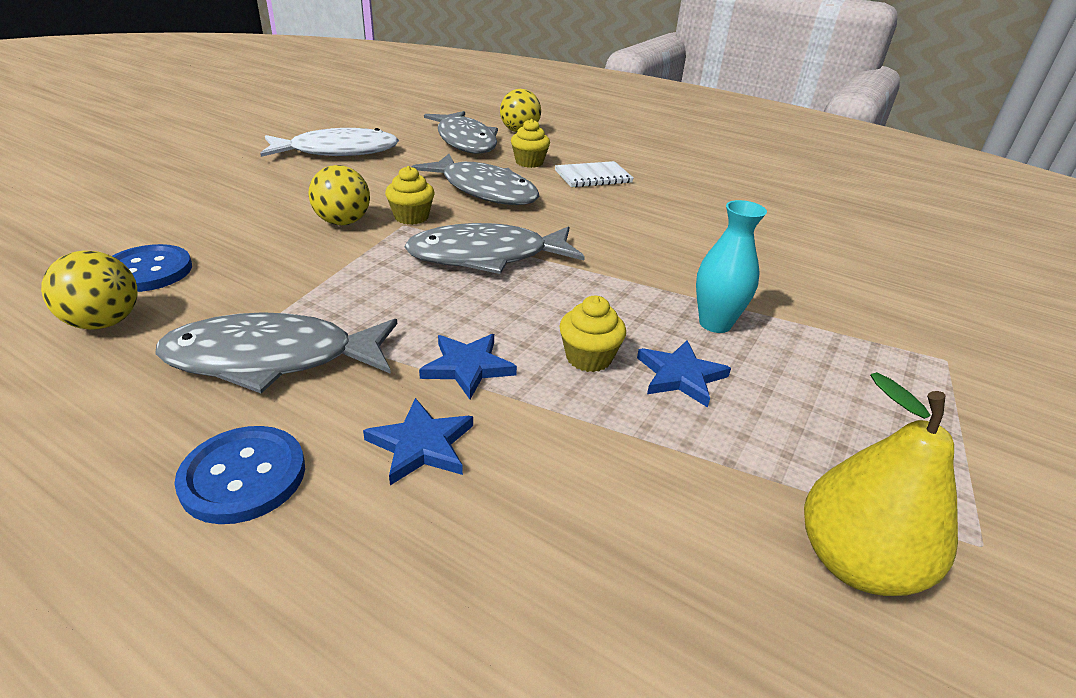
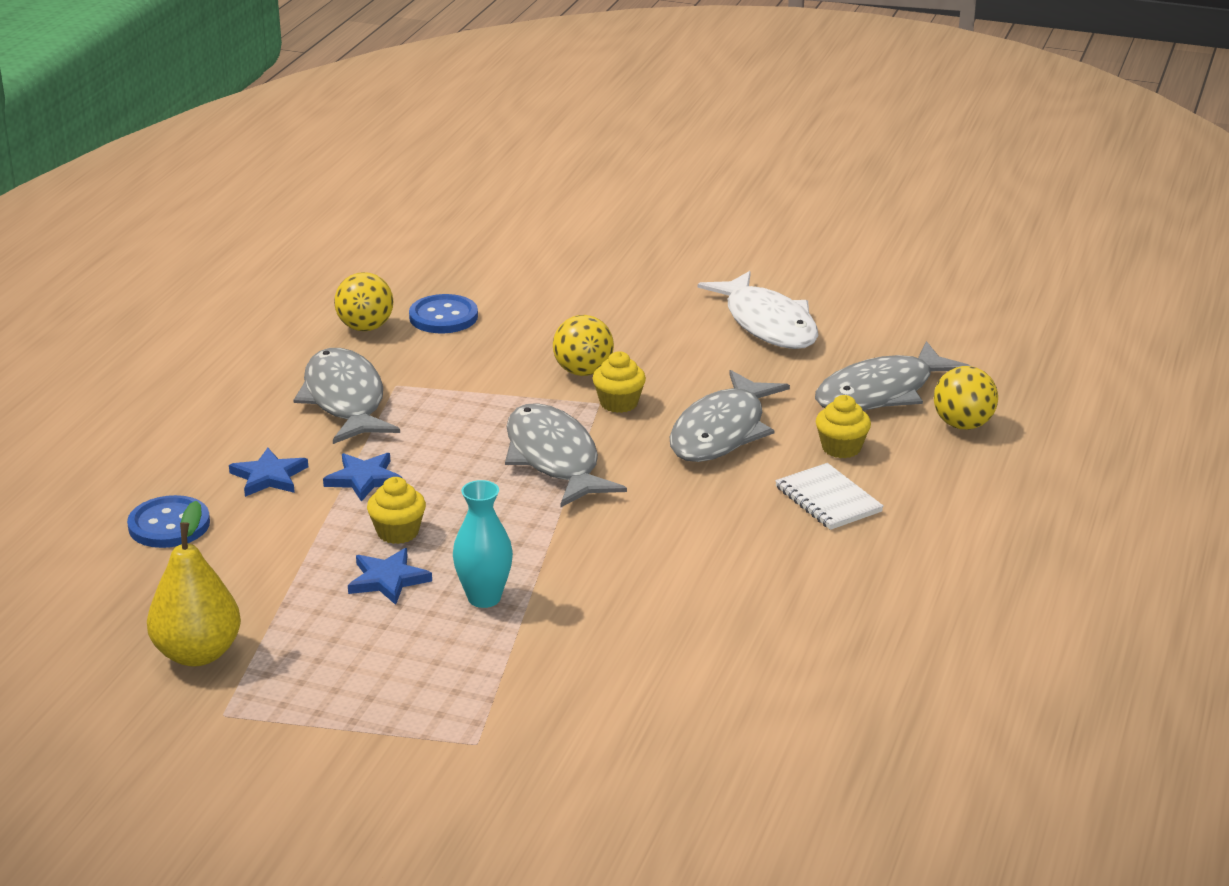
camera: 80 degrees right, 5 degrees down
blue button [175,426,305,524] -> blue button moved to [127,495,210,548]

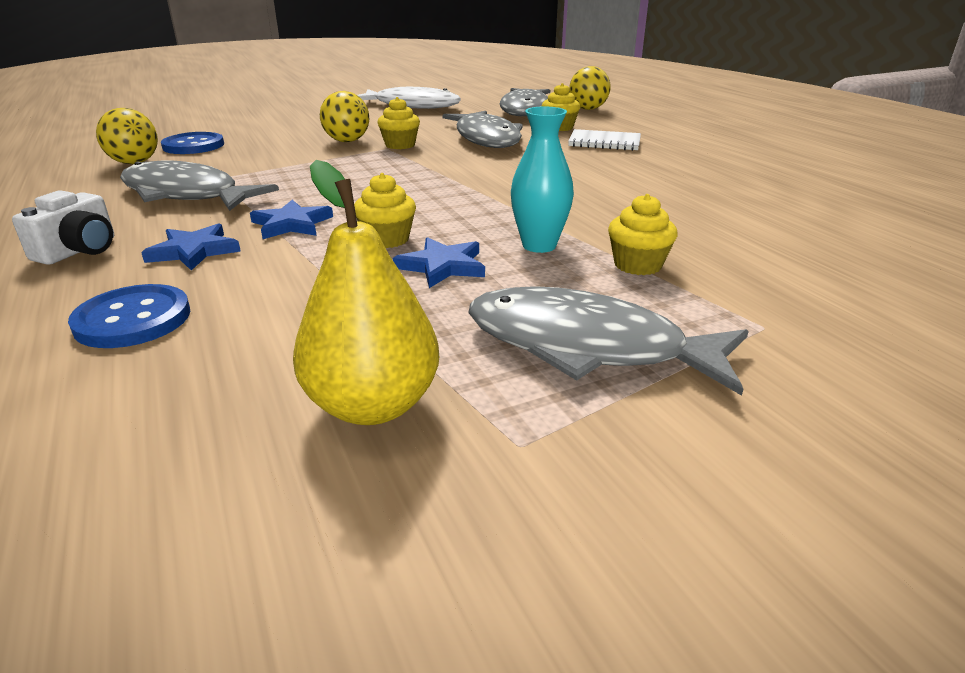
camera: 45 degrees left, 0 degrees up
grey fish [505,403,627,507] -> grey fish moved to [468,286,749,396]
none -> white camera [12,190,114,265]
none -> yellow cupcake [608,194,678,275]

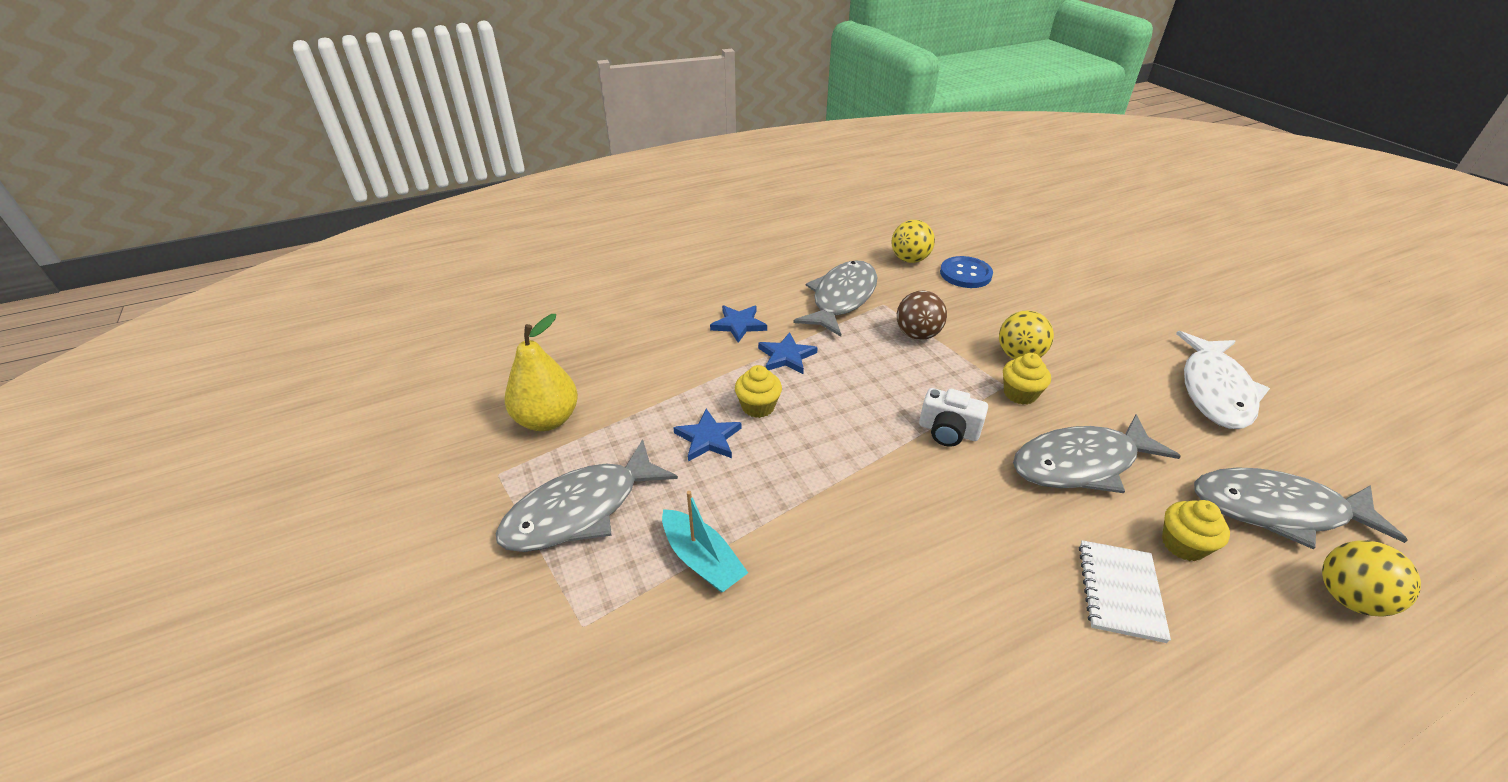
camera: 90 degrees right, 10 degrees up
white camera [12,190,114,265] -> white camera moved to [919,388,988,447]
blue button [68,284,191,348] -> none
grey fish [468,286,749,396] -> grey fish turned 150 degrees counterclockwise [496,439,678,552]
turquoise vase [511,107,574,253] -> none
yellow cupcake [608,194,678,275] -> turquoise boat [662,491,748,593]
none -> brown ball [897,290,947,340]

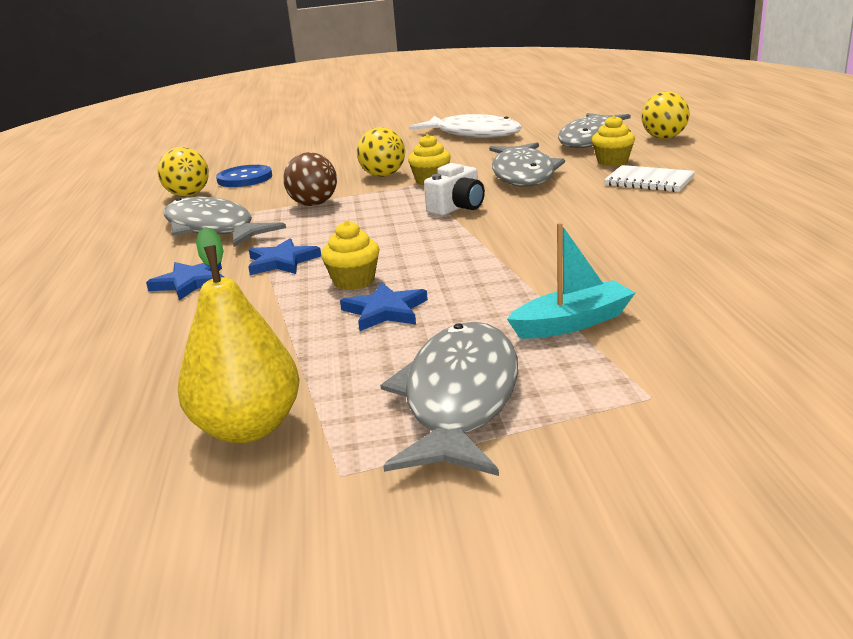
camera: 70 degrees left, 15 degrees down
grey fish [496,439,678,552] -> grey fish turned 150 degrees counterclockwise [380,322,518,476]

